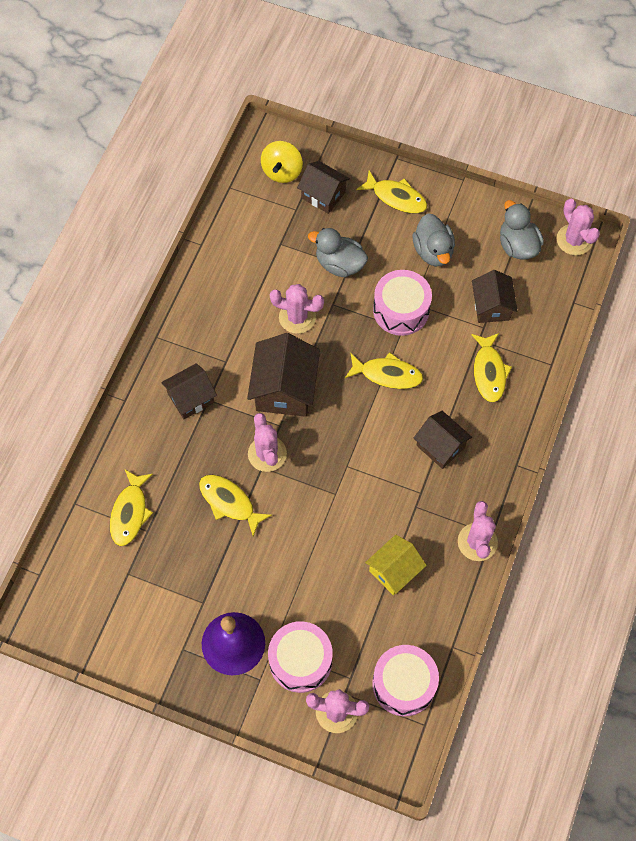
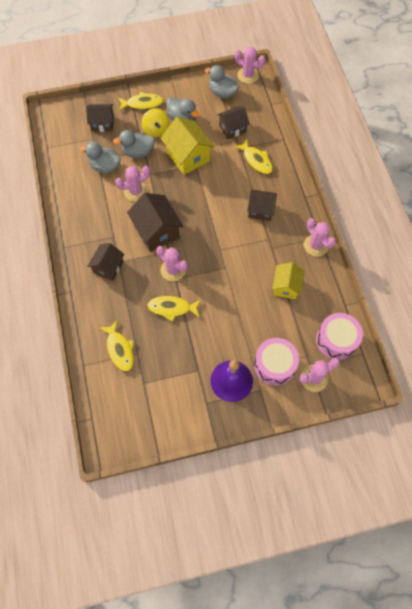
camera: 35 degrees left, 0 degrees up
yellow spinning top [261,141,303,183] -> yellow spinning top moved to [142,108,169,137]
yellow fish [345,352,423,389] -> none
pink drum [373,270,432,336] -> yellow house [160,117,215,175]
brown house [472,270,518,323] -> brown house turned 75 degrees counterclockwise [217,106,250,139]
none -> grey duck [80,142,121,174]

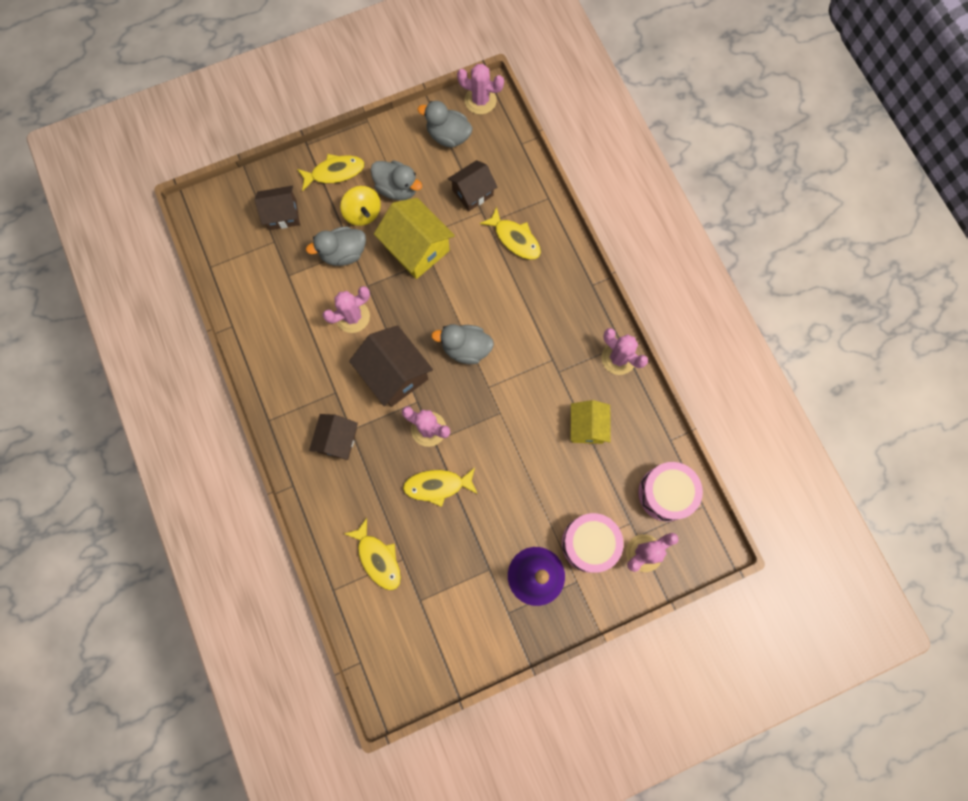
camera: 10 degrees left, 10 degrees up
grey duck [80,142,121,174] -> grey duck moved to [431,324,494,364]
brown house [247,189,277,221] -> none

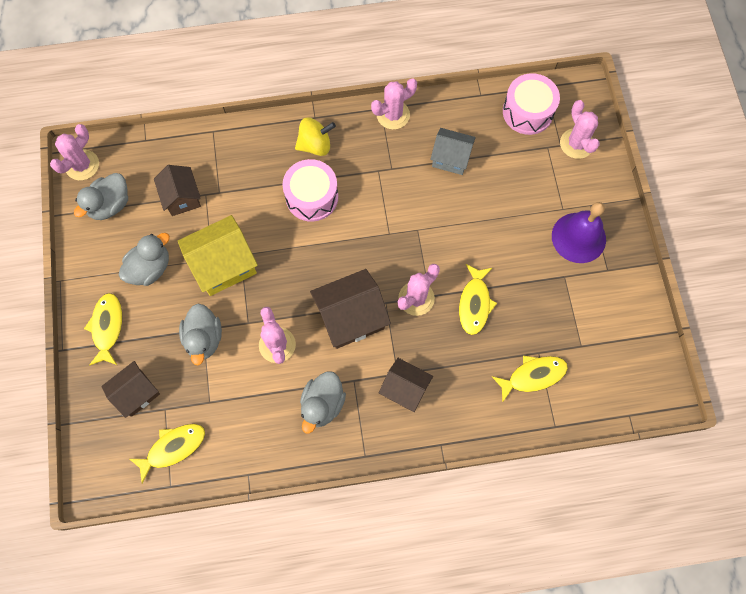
camera: 75 degrees left, 5 degrees down
brown house [255,186,300,230] -> brown house turned 45 degrees clockwise [101,361,160,418]
yellow spinning top [340,186,381,226] -> yellow spinning top moved to [295,118,336,156]
grey duck [431,324,494,364] -> grey duck moved to [300,371,346,433]
yellow fish [480,207,541,260] -> yellow fish moved to [129,424,205,483]
pink drum [562,513,624,573] -> pink drum moved to [282,159,338,222]
yellow house [571,400,610,444] -> grey house [430,128,476,175]

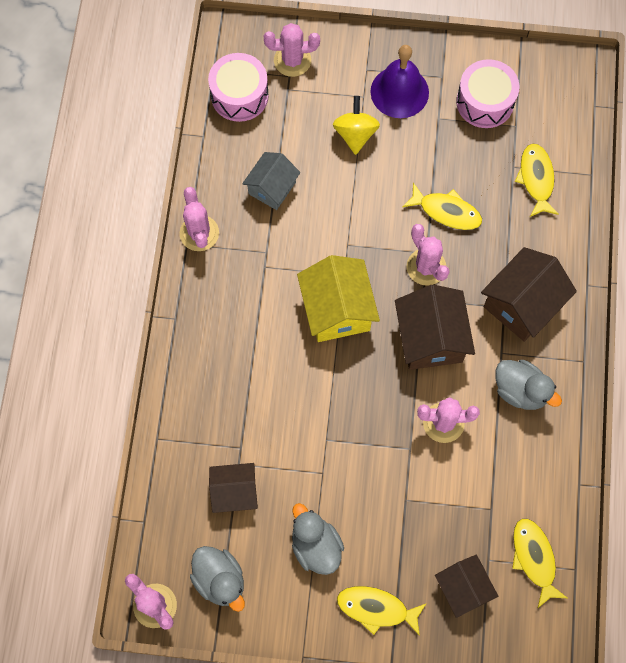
camera: 75 degrees left, 0 degrees up
yellow house [178,215,258,296] -> yellow house moved to [297,255,380,342]
grey duck [179,304,222,365] -> none
pink drum [282,159,338,222] -> pink drum moved to [456,59,520,128]
yellow spinning top [295,118,336,156] -> yellow spinning top moved to [333,96,380,155]
brown house [379,358,433,412] -> brown house [481,247,577,342], size x1.55

